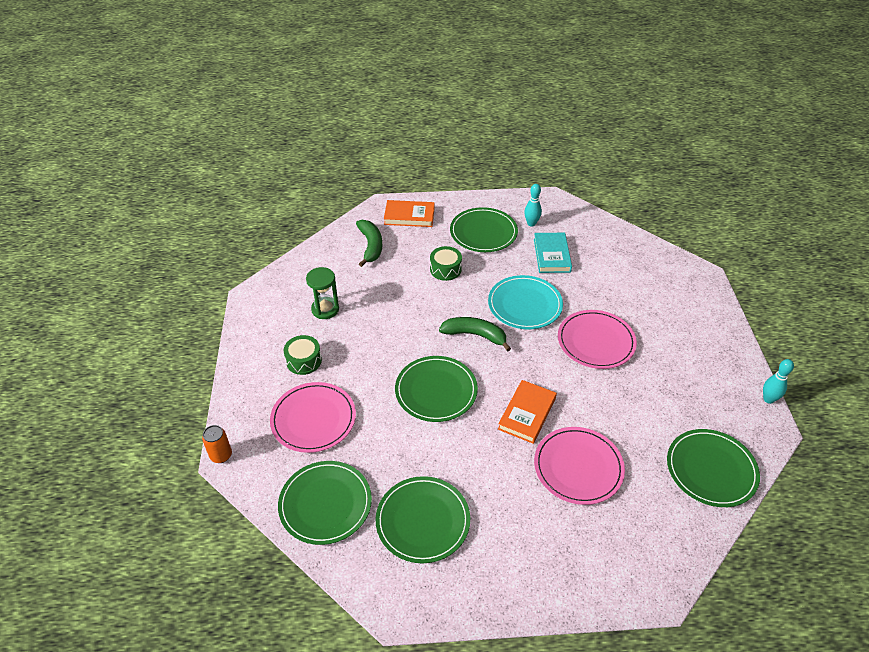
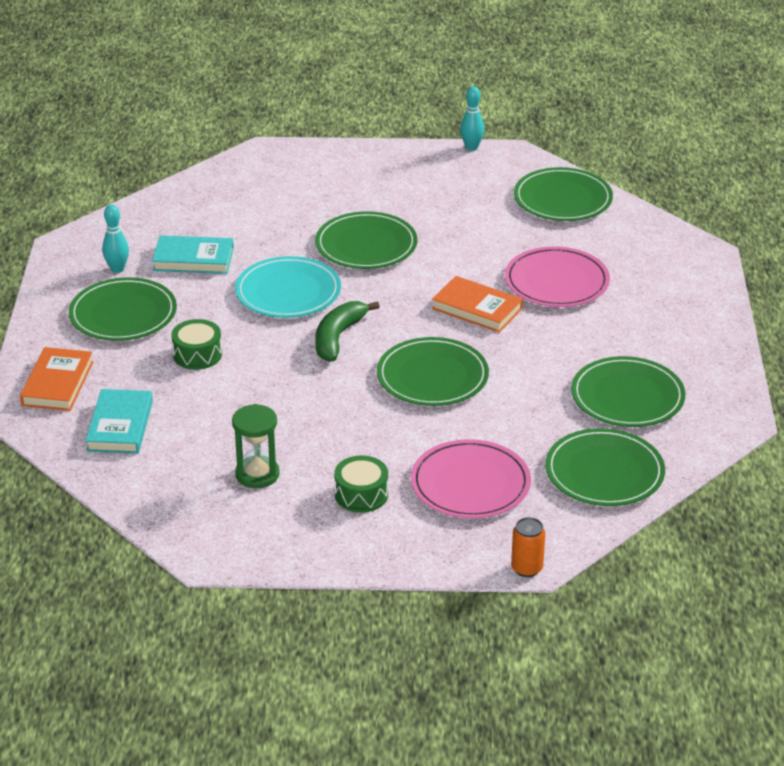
camera: 85 degrees left, 10 degrees down
green banana [356,220,382,267] -> turquoise book [85,389,153,454]
pink plate [558,310,637,369] -> green plate [315,211,418,269]

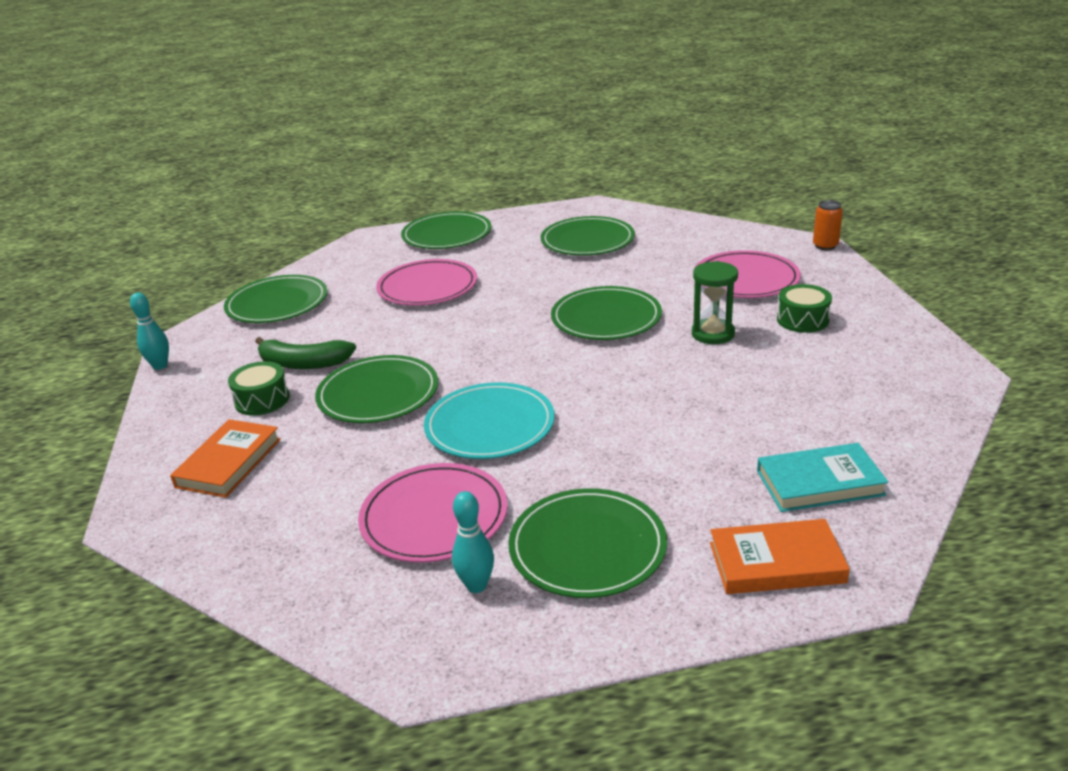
camera: 100 degrees left, 5 degrees down
turquoise book [152,235,234,274] -> pink plate [358,463,508,563]
green drum [171,319,222,370] -> green drum moved to [228,361,290,416]
green hourglass [232,404,280,488] -> green hourglass moved to [692,261,738,344]
green banana [316,301,380,362] -> green banana moved to [255,337,356,369]
orange book [432,276,523,333] -> orange book moved to [170,419,281,498]
green plate [545,428,665,506] -> green plate moved to [401,212,492,249]

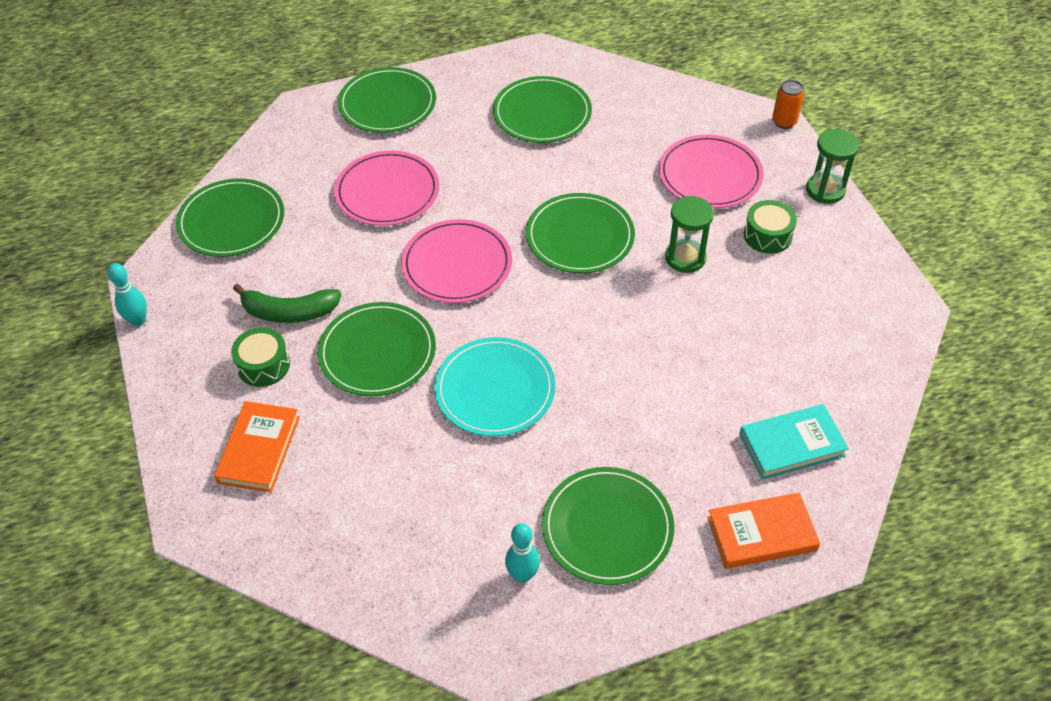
camera: 10 degrees left, 20 degrees up
pink plate [358,463,508,563] -> pink plate moved to [401,219,512,303]
none -> green hourglass [806,129,859,204]

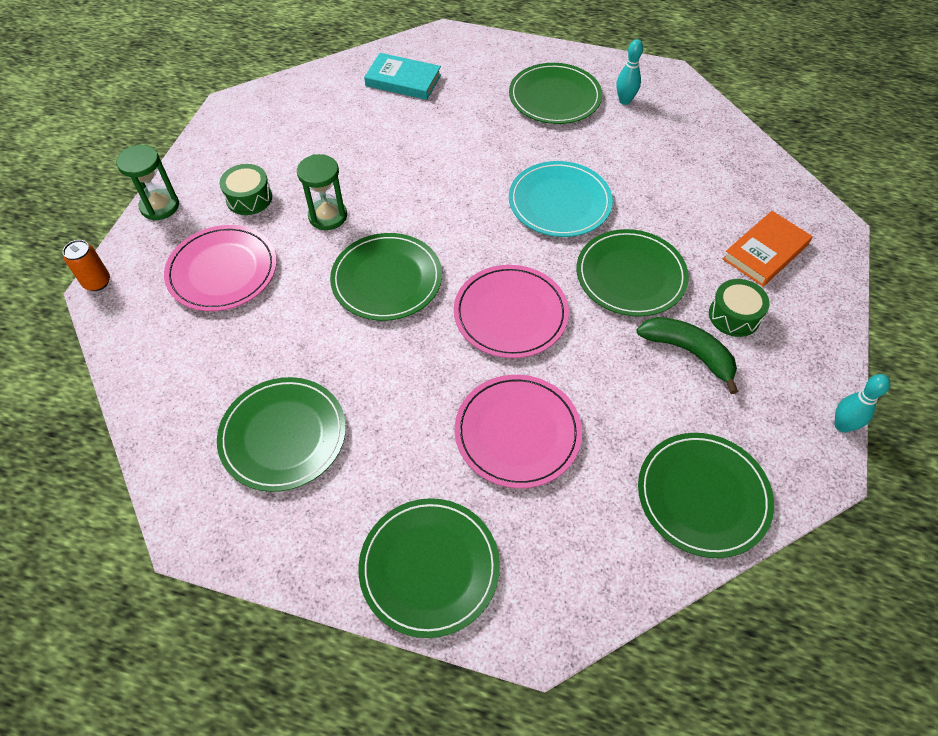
camera: 145 degrees left, 5 degrees up
orange book [707,493,820,569] -> none

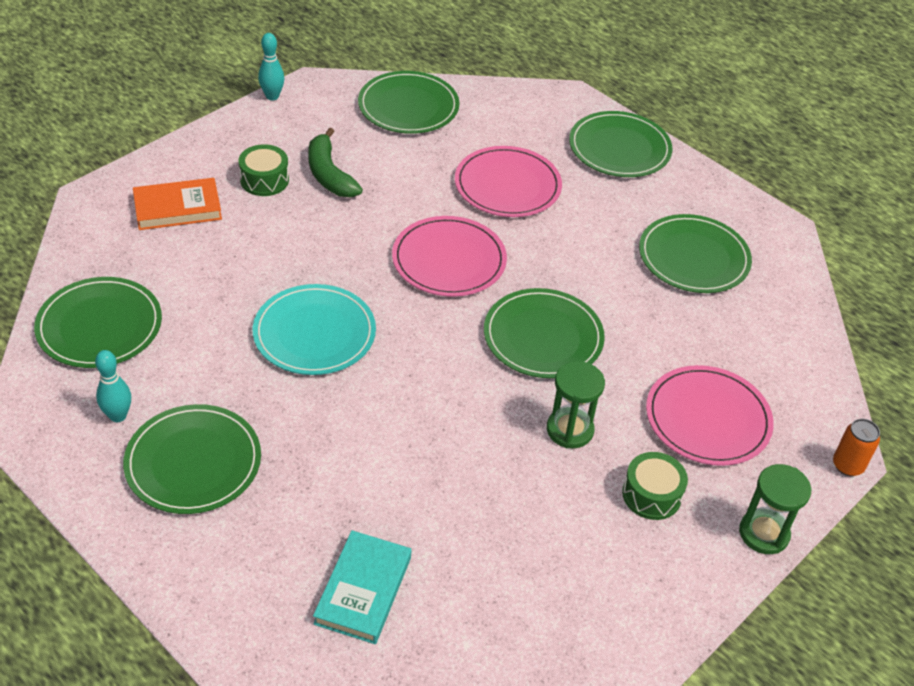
camera: 155 degrees left, 10 degrees down
turquoise book [364,53,441,100] -> turquoise book turned 60 degrees clockwise [313,530,411,644]
green plate [577,229,689,317] -> green plate moved to [34,277,162,368]

